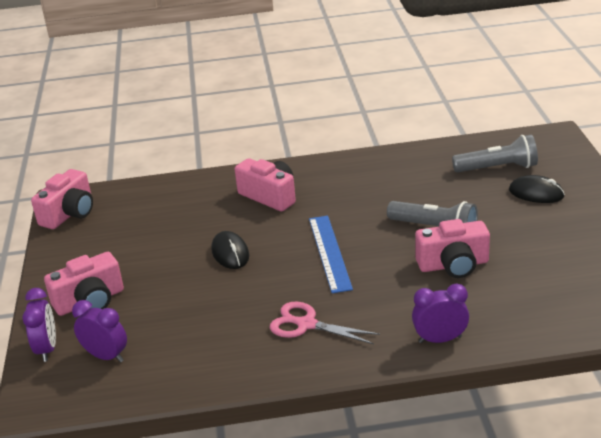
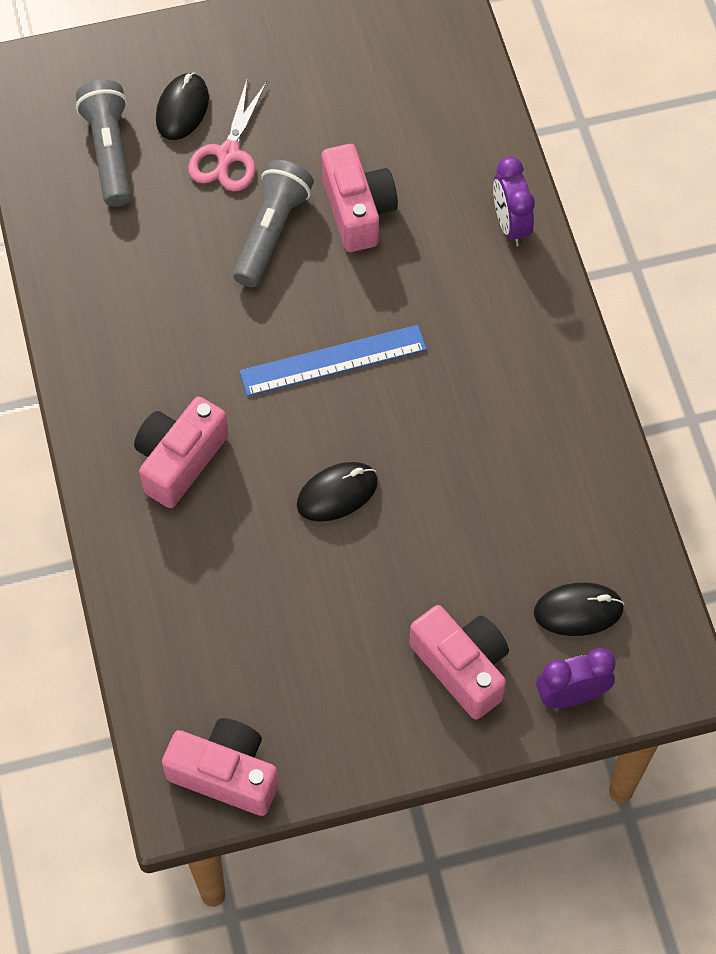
camera: 100 degrees left, 30 degrees up
purple clock [72,300,127,363] -> black mouse [534,583,624,636]
pink scissors [270,302,380,344] -> pink scissors moved to [188,77,267,192]

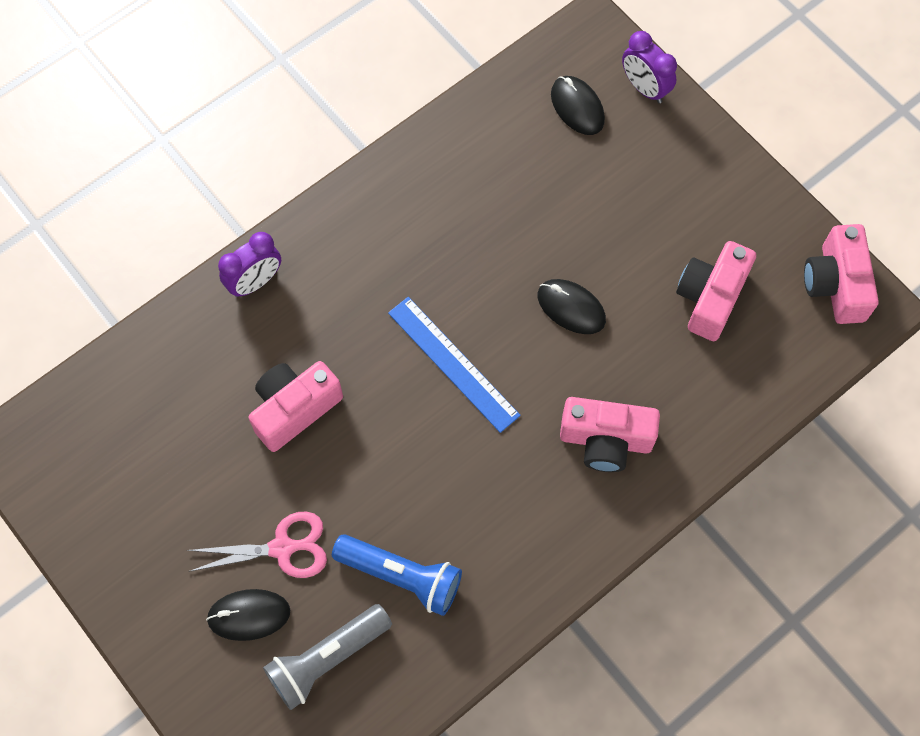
camera: 115 degrees left, 5 degrees up
grey flashlight [233,160,314,287] -> none
pink camera [410,605,509,720] -> pink camera moved to [676,241,756,341]
none -> blue flashlight [332,534,462,616]

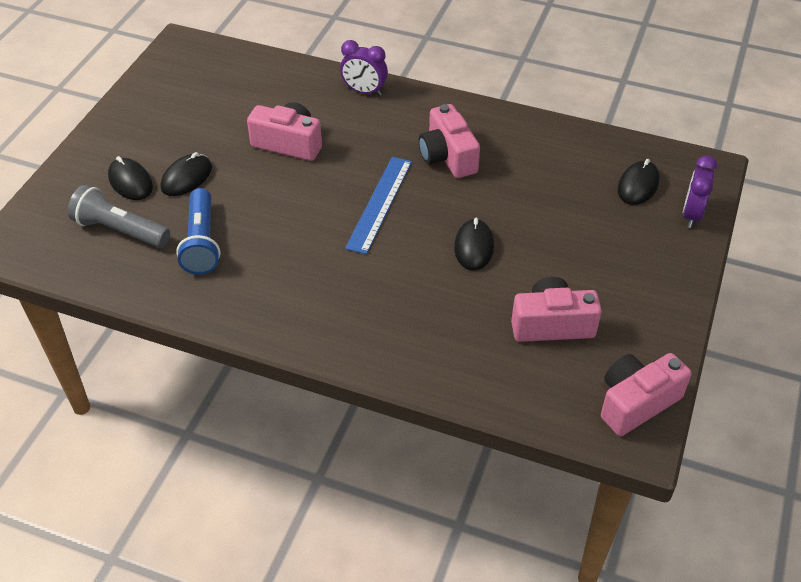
camera: 60 degrees right, 20 degrees down
pink scissors [187,511,327,578] -> black mouse [161,152,212,196]
pink camera [560,397,660,472] -> pink camera moved to [419,104,480,178]

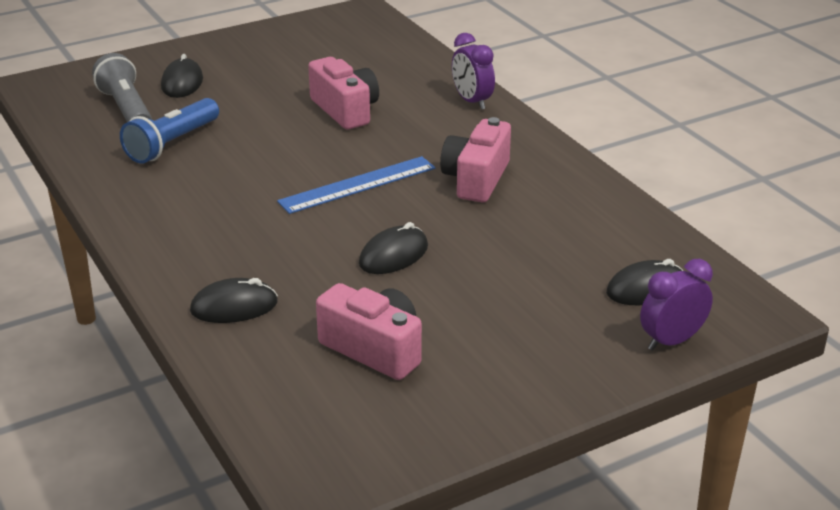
camera: 40 degrees right, 15 degrees down
black mouse [161,152,212,196] -> black mouse moved to [190,278,278,323]
pink camera [601,353,692,436] -> none

